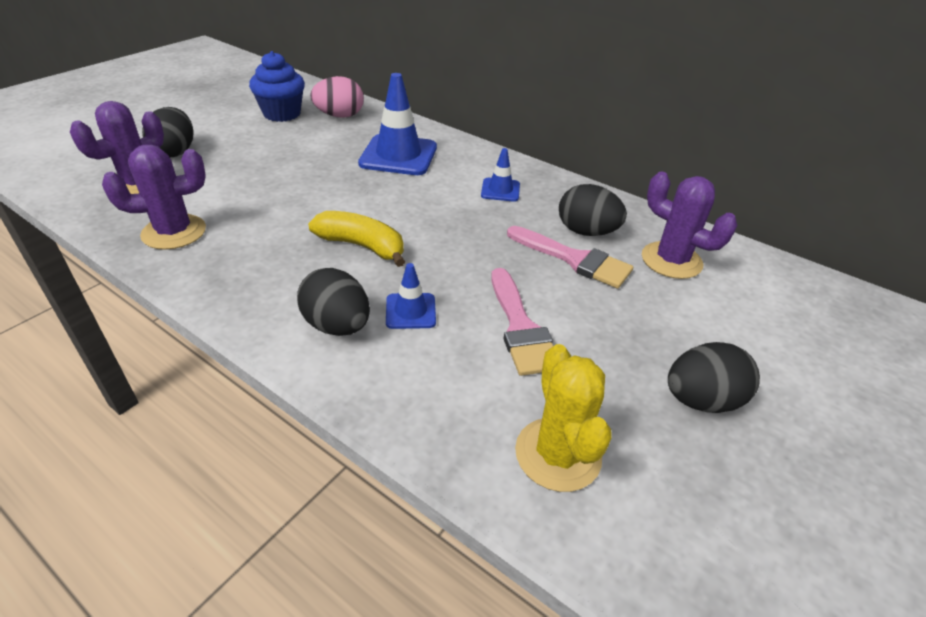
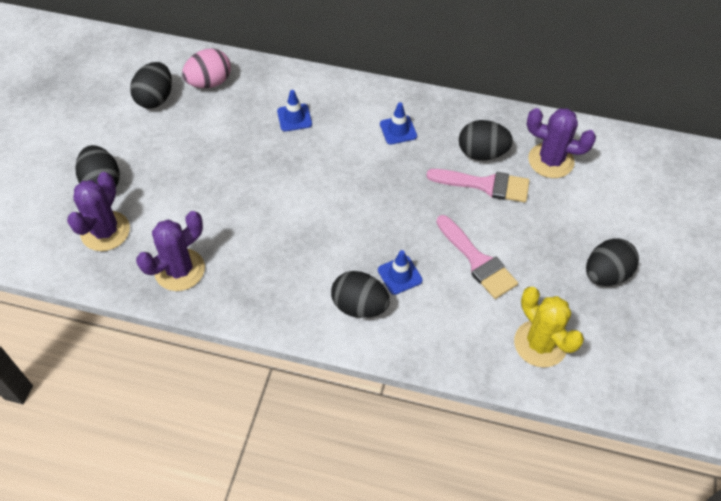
camera: 20 degrees left, 15 degrees up
blue cupcake [249,51,305,122] -> black egg [130,62,172,109]
yellow banana [308,211,405,267] -> none
blue traffic cone [358,73,437,175] -> blue traffic cone [277,90,312,132], size x0.51

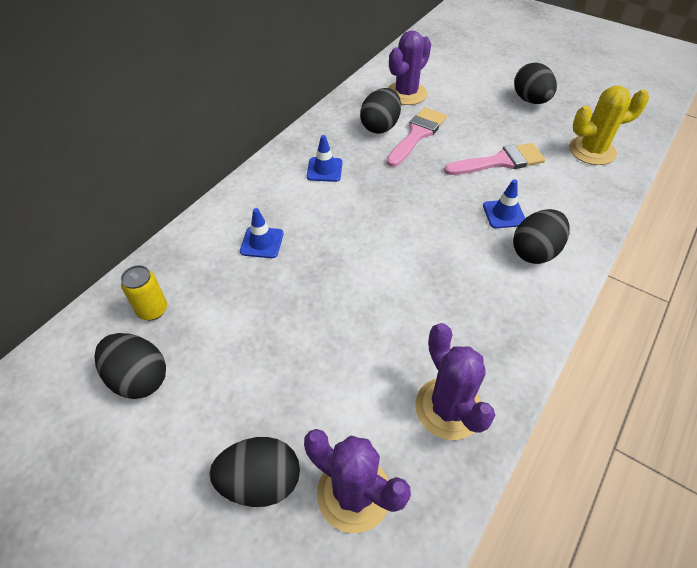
camera: 70 degrees left, 5 degrees down
pink egg [182,48,231,88] -> yellow can [121,265,167,320]

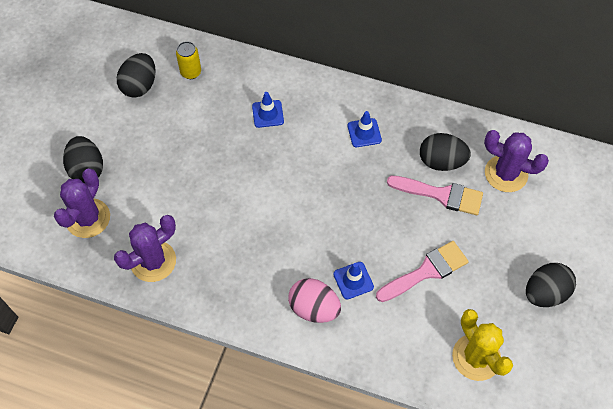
camera: 75 degrees right, 10 degrees up
pink brush [444,143,545,175] -> pink brush turned 90 degrees counterclockwise [376,241,469,302]
black egg [513,209,569,264] -> pink egg [288,278,341,323]

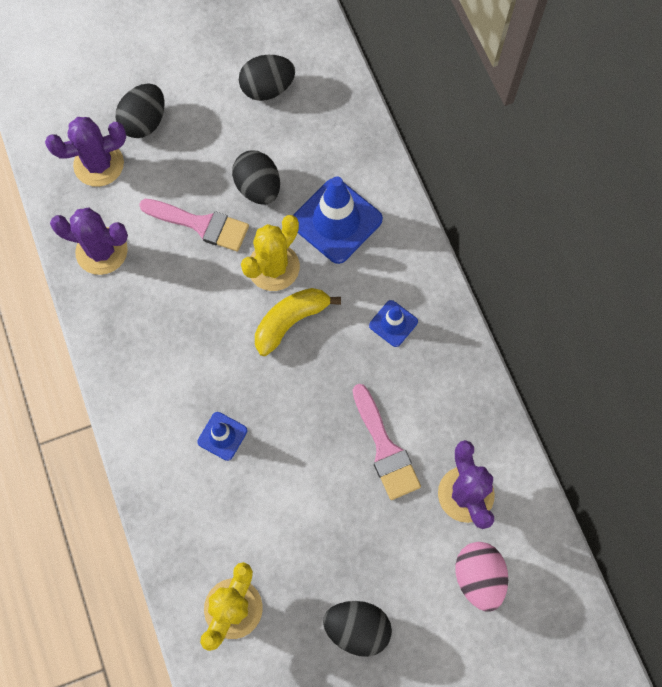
camera: 50 degrees right, 10 degrees up
yellow can [176,41,201,79] -> none
blue traffic cone [252,92,284,128] -> blue traffic cone [293,176,383,264], size x1.94
pink egg [288,278,341,323] -> pink egg moved to [455,542,508,612]
pink brush [376,241,469,302] -> pink brush moved to [139,199,249,252]
black egg [420,133,471,171] -> black egg moved to [232,151,280,205]
none -> yellow cactus [241,215,300,291]
none -> yellow banana [255,288,341,356]

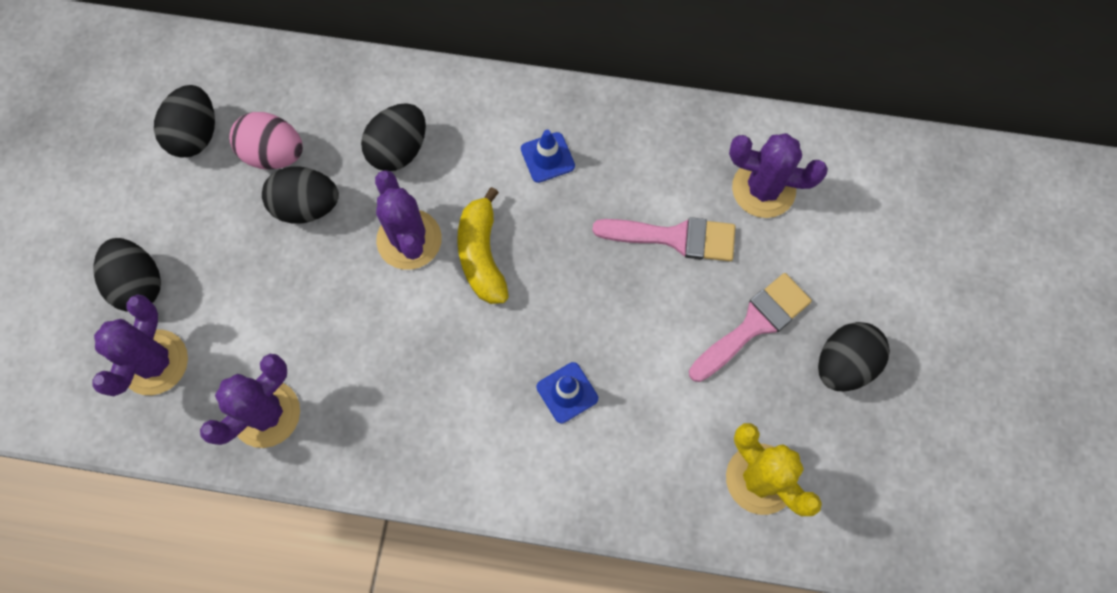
camera: 60 degrees left, 0 degrees up
pink brush [139,199,249,252] -> pink brush moved to [689,273,812,382]
yellow cactus [241,215,300,291] -> purple cactus [375,170,442,270]
blue traffic cone [293,176,383,264] -> black egg [361,103,426,171]
pink egg [455,542,508,612] -> pink egg moved to [229,112,303,170]

